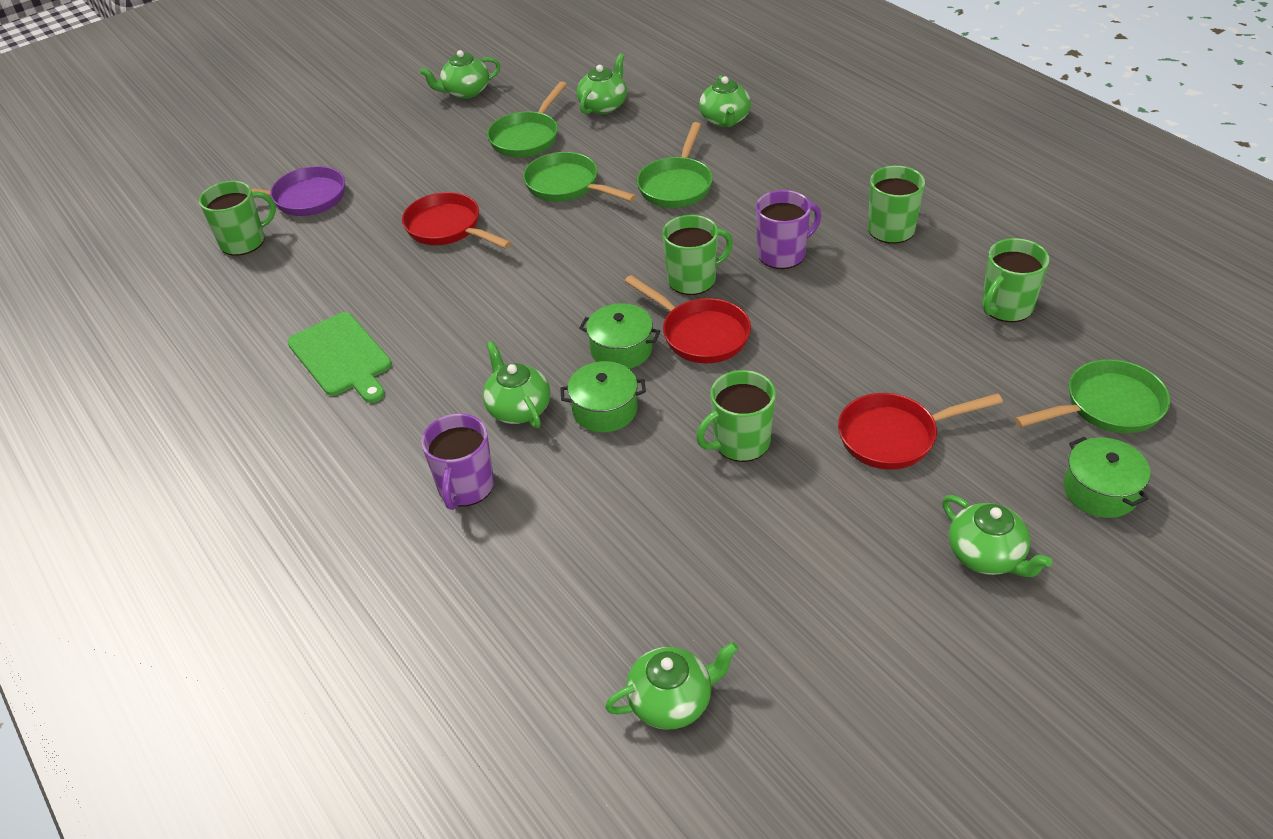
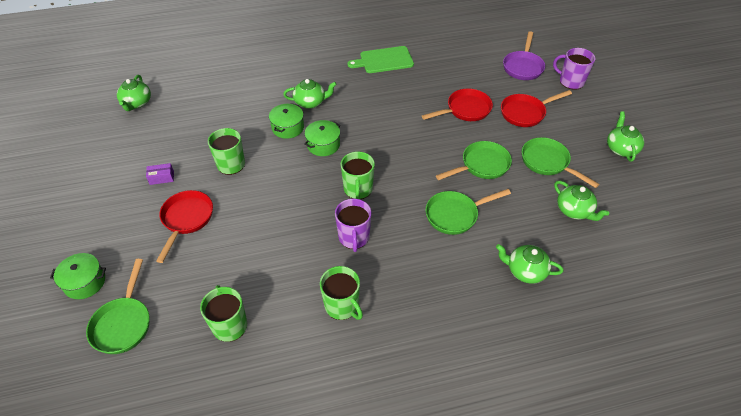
camera: 110 degrees right, 5 degrees up
green mug [199,181,276,256] -> none
purple mug [421,414,494,510] -> purple mug moved to [553,48,595,90]
red pan [624,275,751,363] -> red pan moved to [501,90,572,127]
green pan [637,122,713,208] -> green pan turned 60 degrees counterclockwise [425,189,511,235]
green teapot [942,495,1052,577] -> none
none -> purple box [146,163,174,185]

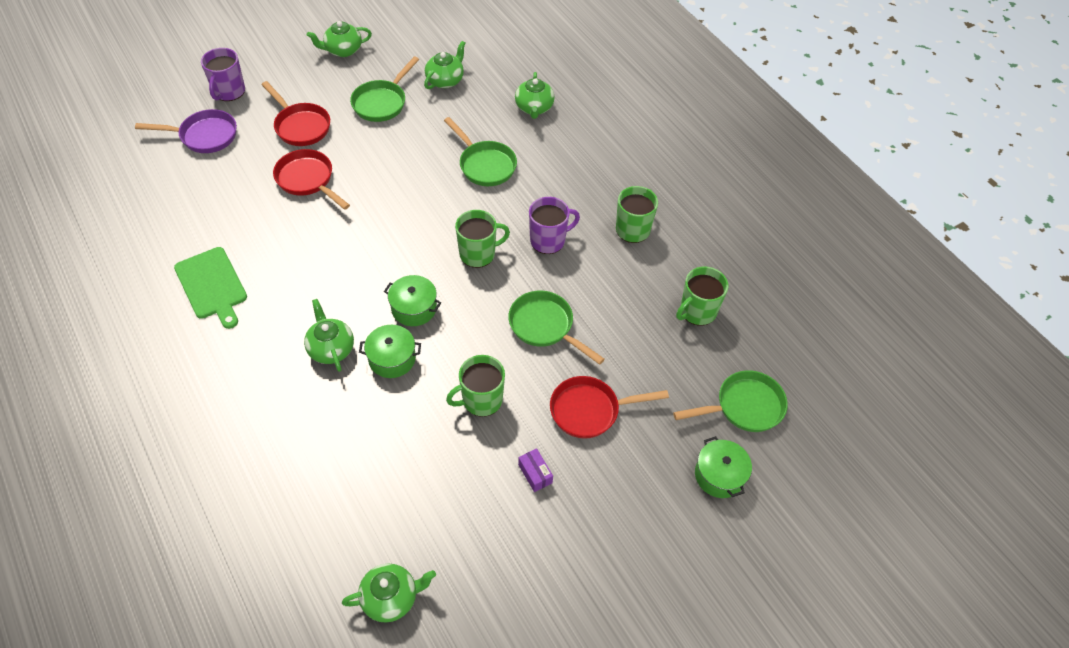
camera: 110 degrees left, 5 degrees up
green pan [436,141,512,180] -> green pan moved to [508,291,605,365]

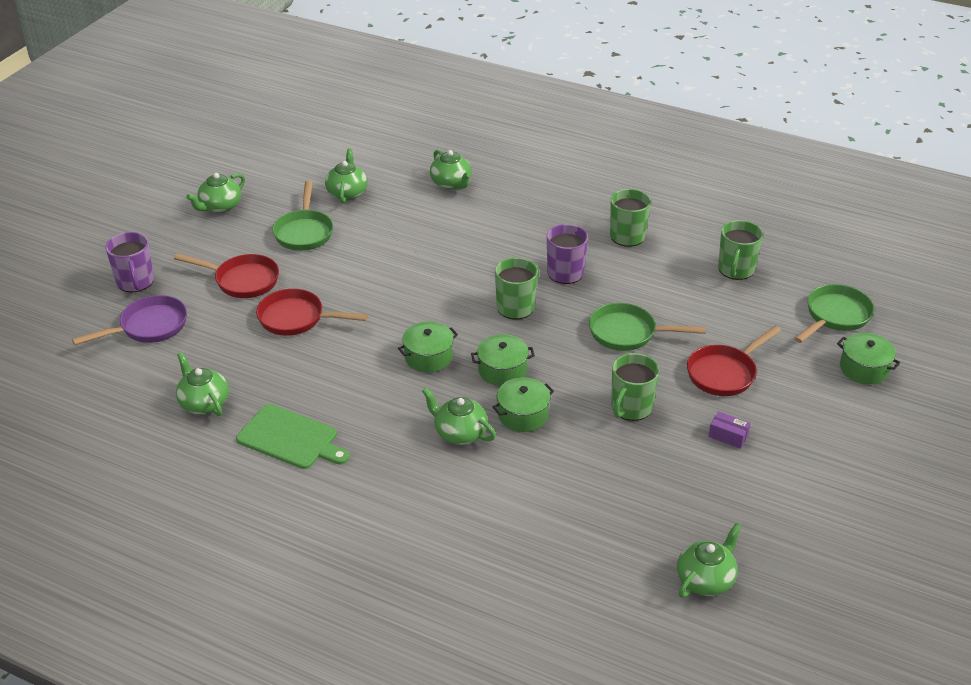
camera: 30 degrees left, 15 degrees down
green pan [444,117,517,186] -> none
none -> green teapot [176,352,229,416]
none -> green pot [398,322,458,372]

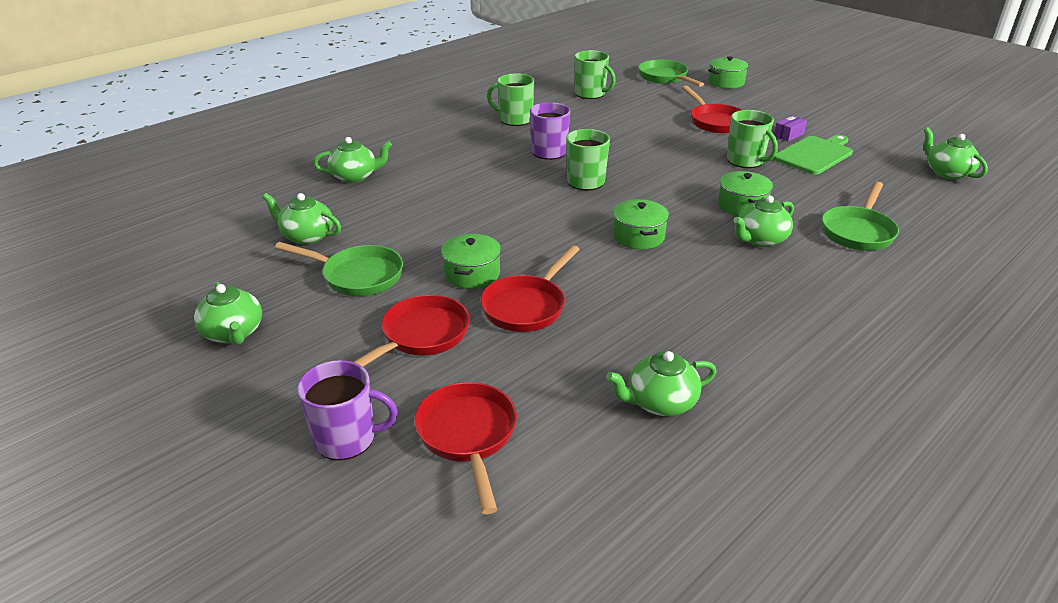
camera: 70 degrees left, 5 degrees down
purple pan [72,295,187,345] -> red pan [414,382,517,514]
green cutting board [236,404,350,469] -> green cutting board moved to [773,135,853,175]
green pot [471,334,535,386] -> green pot moved to [441,234,501,289]
green pan [589,303,706,351] -> green pan moved to [822,181,899,251]

